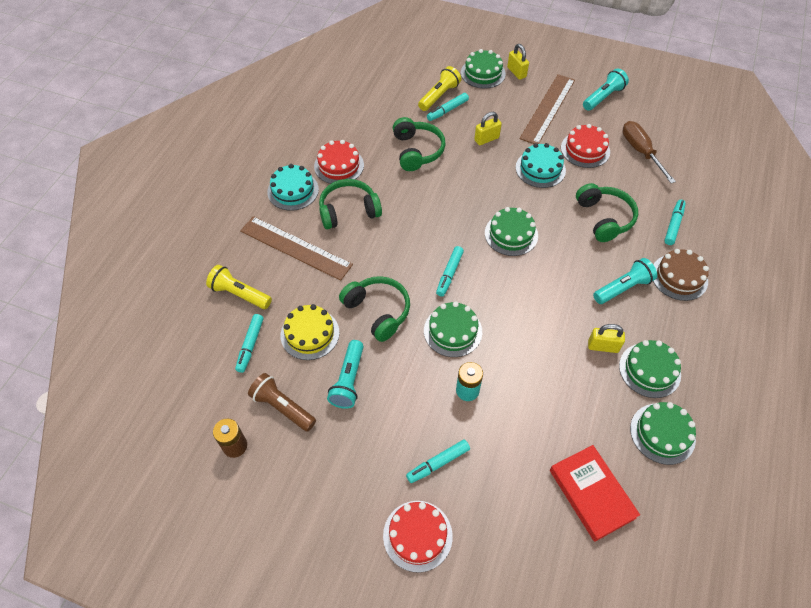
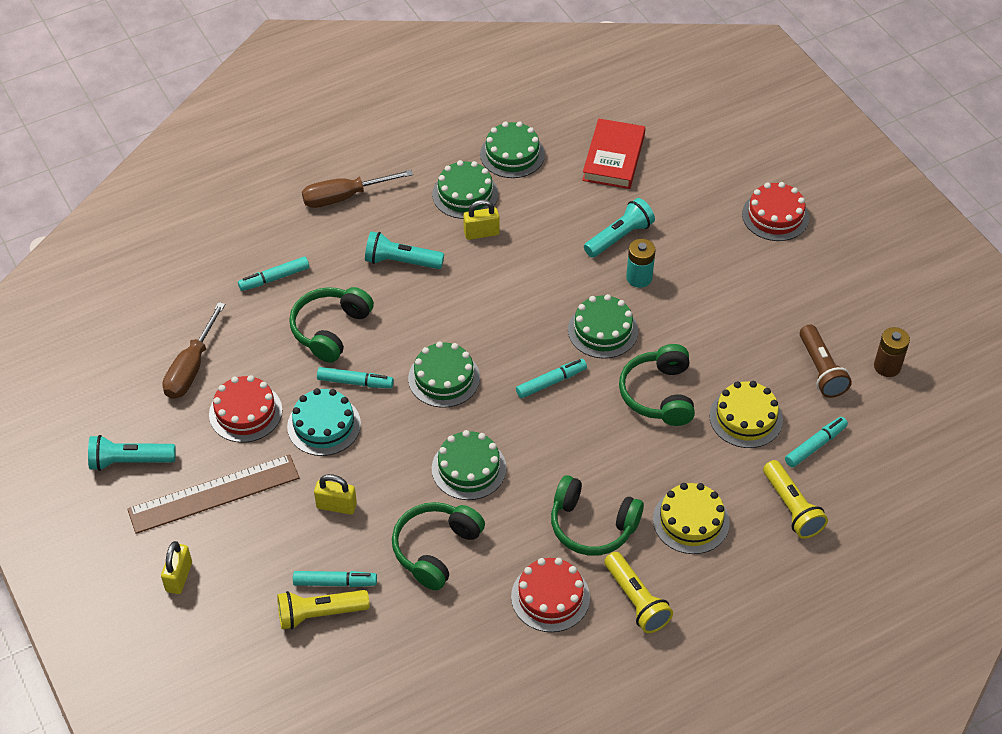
camera: 140 degrees left, 5 degrees down
brown ruler [240,216,353,281] -> yellow cake [653,483,730,554]
turquoise cake [267,164,319,211] -> yellow flashlight [604,552,673,633]
turquoise flashlight [327,340,364,409] -> turquoise flashlight moved to [584,198,655,258]
turquoise marker [406,439,470,483] -> turquoise marker moved to [317,367,394,388]
green cake [461,49,506,88] -> green cake moved to [432,430,506,500]
yellow padlock [588,324,625,353] -> yellow padlock turned 60 degrees counterclockwise [463,200,500,240]
brown cake [653,249,709,301] -> none
none -> brown screwdriver [302,170,413,208]

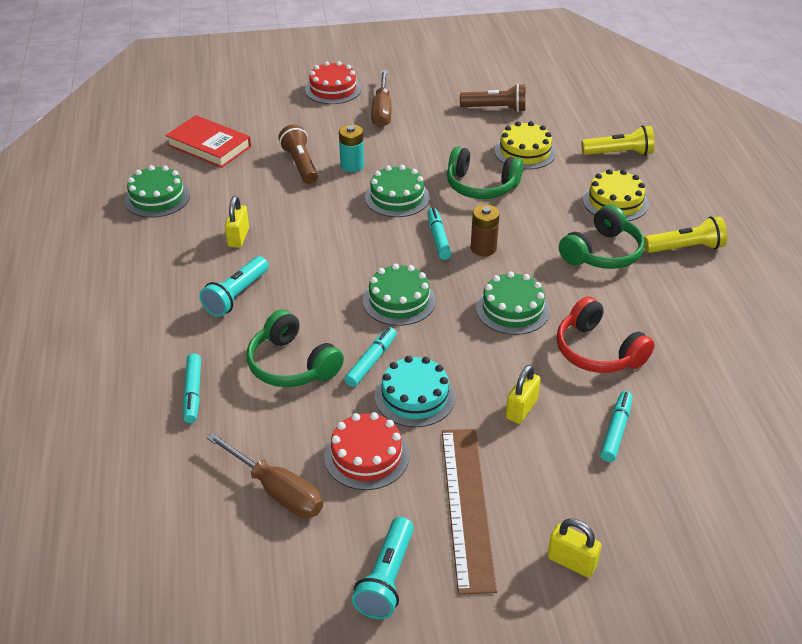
camera: 70 degrees left, 10 degrees down
yellow flashlight [277,590,370,629] -> none
brown screwdriver [302,170,413,208] -> brown screwdriver moved to [371,70,391,127]
green headphones [392,502,485,590] -> red headphones [557,296,655,373]
green cake [432,160,498,219] -> none
red cake [511,558,590,632] -> none
turquoise flashlight [584,198,655,258] -> brown flashlight [278,125,318,184]
turquoise marker [785,417,848,467] -> none
brown battery [874,327,910,377] -> brown battery moved to [471,204,500,256]

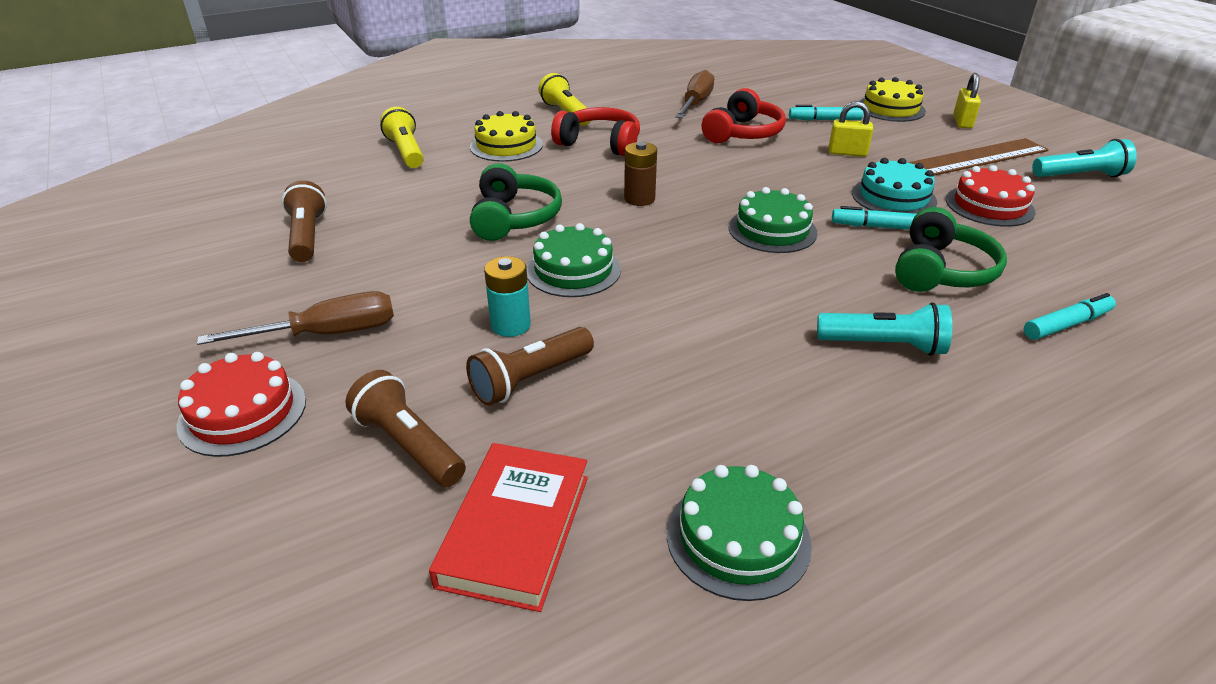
camera: 110 degrees left, 5 degrees down
brown screwdriver [206,432,323,518] -> brown screwdriver moved to [675,70,714,118]
yellow padlock [225,196,249,248] -> none
turquoise marker [427,208,451,260] -> none
green cake [476,271,550,335] -> none
yellow cake [494,121,556,169] -> yellow cake moved to [859,77,926,122]
green headphones [559,205,645,269] -> red headphones [551,107,640,156]
none -> brown flashlight [345,370,466,487]

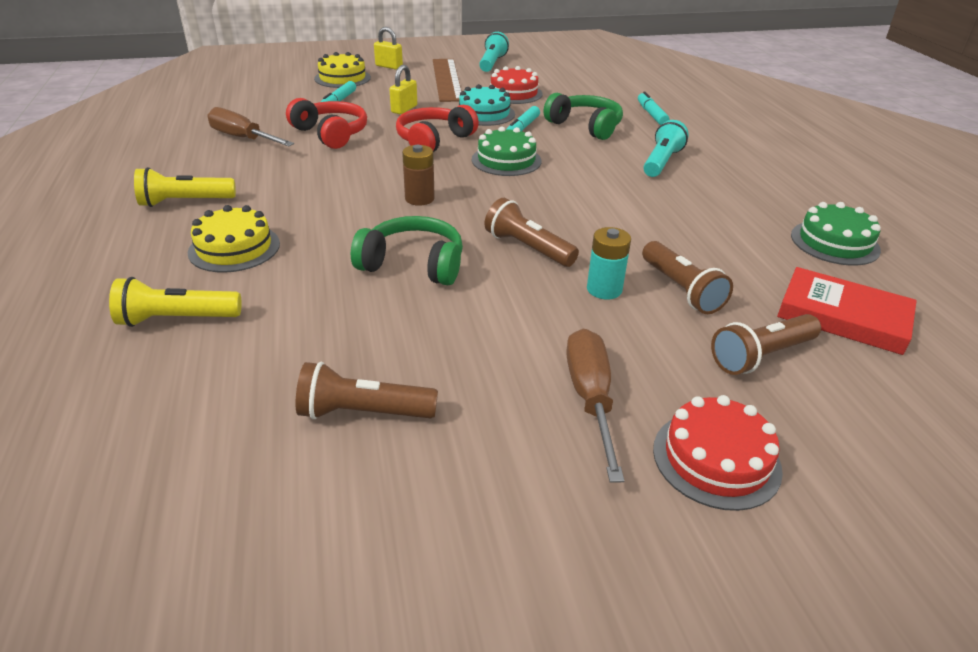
camera: 75 degrees left, 0 degrees up
green cake [527,223,621,297] -> brown flashlight [485,198,579,267]
red headphones [551,107,640,156] -> red headphones moved to [396,105,479,152]

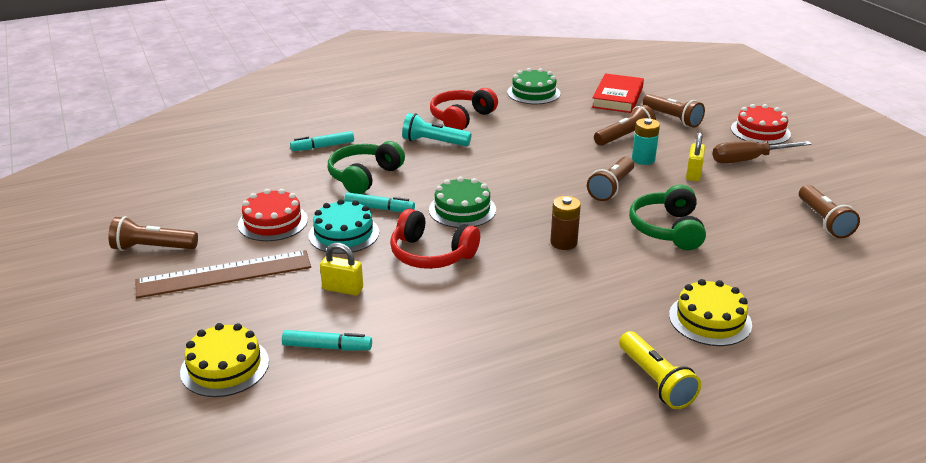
camera: 100 degrees left, 5 degrees down
yellow flashlight [109,277,242,327] -> none
brown screwdriver [207,107,294,147] -> none
red headphones [286,98,367,149] -> red headphones moved to [430,88,498,130]
yellow padlock [374,27,403,70] -> yellow padlock moved to [686,132,705,181]
turquoise flashlight [479,32,509,72] -> brown flashlight [108,216,198,251]

